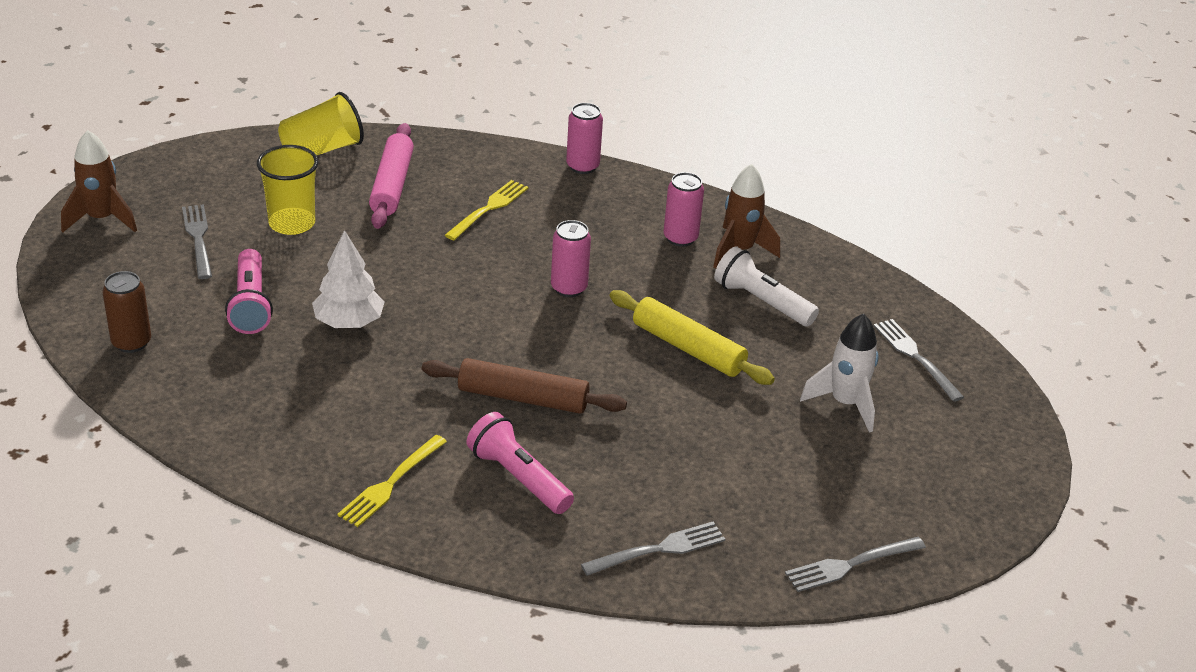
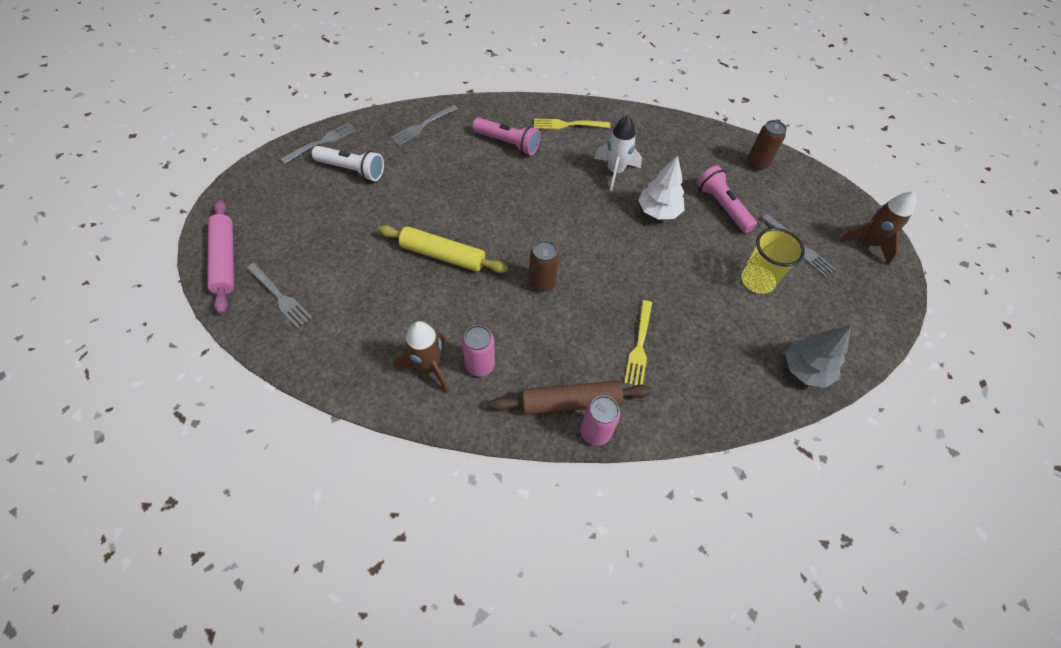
camera: 160 degrees right, 20 degrees up
yellow cup [278,92,364,155] -> grey tree [785,326,851,388]
yellow fork [337,435,447,527] -> yellow fork turned 105 degrees counterclockwise [534,118,610,129]
pink rolling pin [369,123,414,229] -> pink rolling pin moved to [207,200,234,314]
brown rolling pin [422,358,627,414] -> brown rolling pin moved to [491,381,652,415]
pink can [551,220,591,297] -> brown can [529,240,559,292]
white flashlight [714,246,819,327] -> white flashlight moved to [312,146,384,181]
white rocket [800,313,878,433] -> white rocket moved to [594,115,642,191]

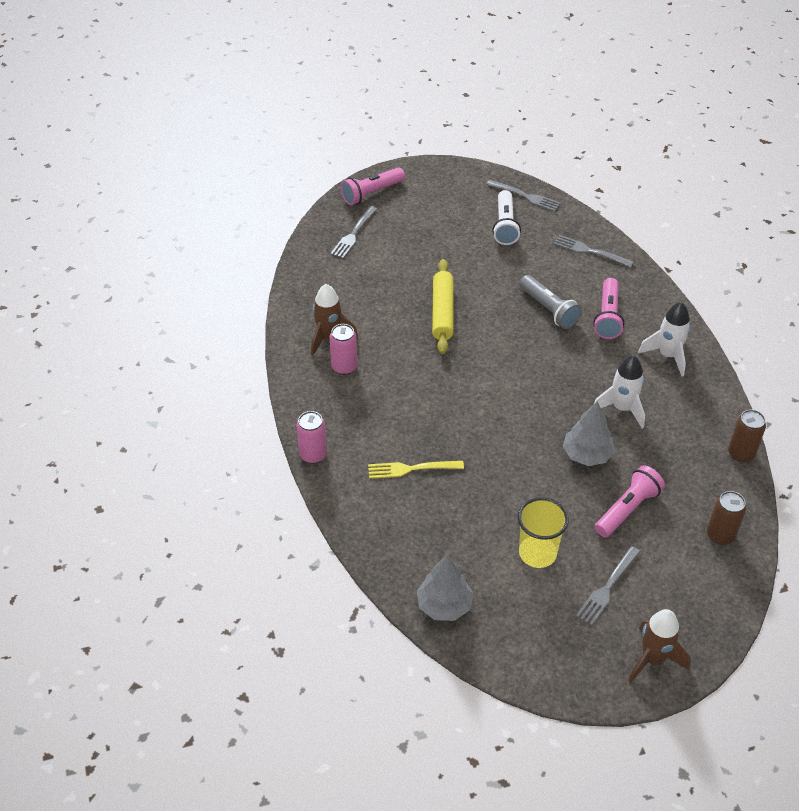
camera: 75 degrees right, 10 degrees down
pink rolling pin [207,200,234,314] -> pink flashlight [341,167,405,205]
brown rolling pin [491,381,652,415] -> none
brown can [529,240,559,292] -> brown can moved to [728,410,766,462]
yellow fork [534,118,610,129] -> white rocket [638,302,691,376]
white tree [638,156,685,220] -> grey tree [563,401,615,466]
none -> grey flashlight [519,275,582,329]

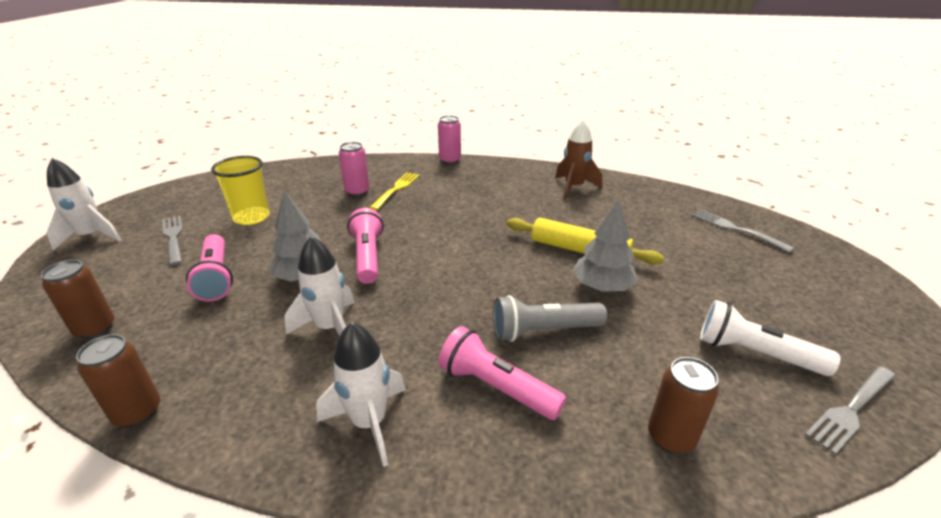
camera: 115 degrees right, 15 degrees down
pink can [330,324,357,375] -> pink can moved to [339,142,370,197]
pink flashlight [341,167,405,205] -> pink flashlight moved to [347,208,384,284]
grey tree [416,555,474,621] -> grey tree moved to [572,199,638,292]
grey fork [554,235,634,267] -> brown can [648,357,719,454]
brown rocket [628,609,691,682] -> white rocket [47,158,121,251]

